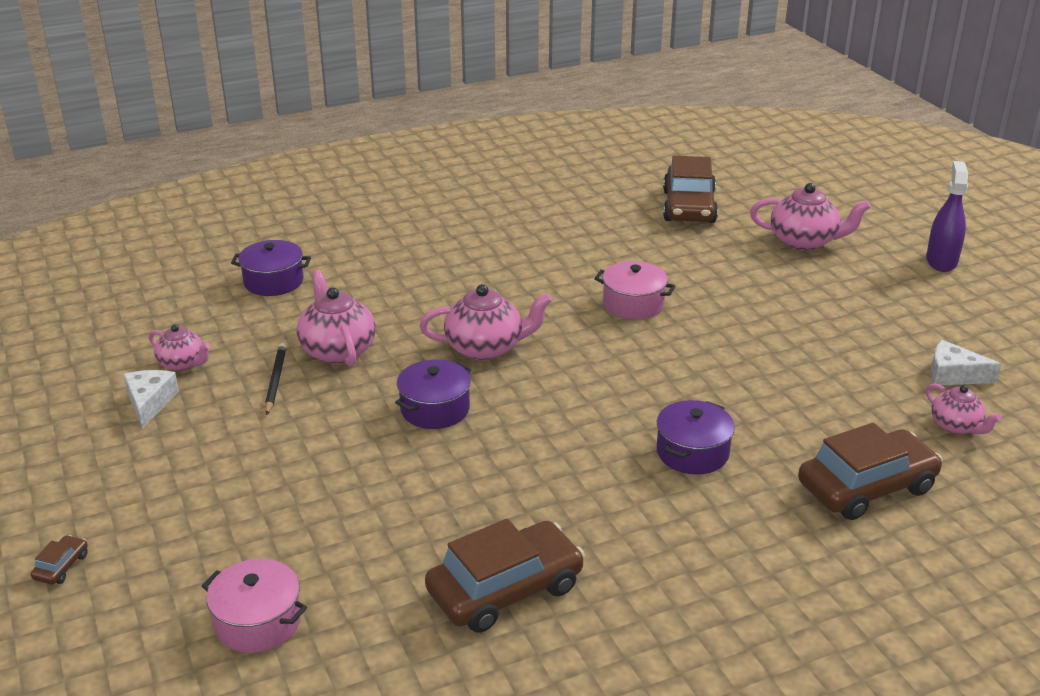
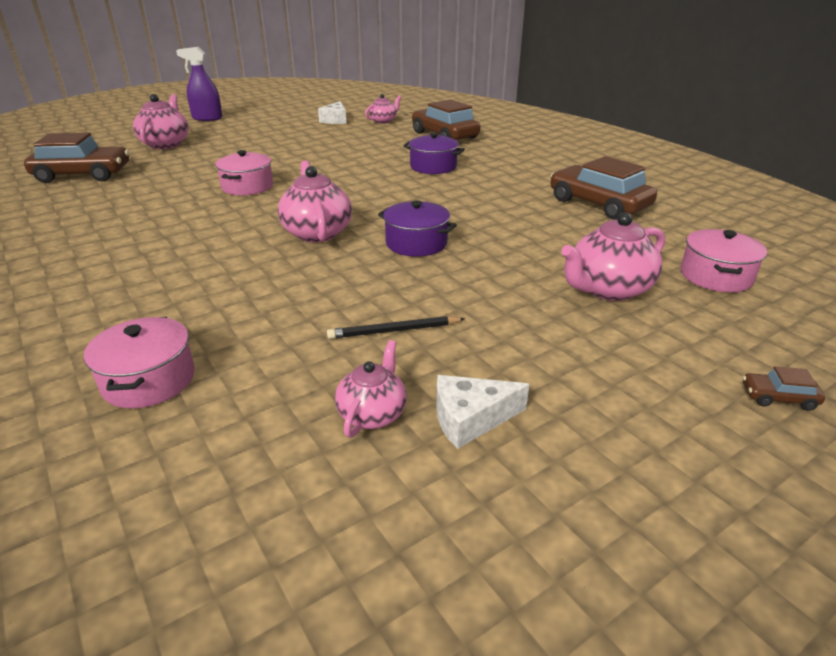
camera: 100 degrees left, 0 degrees up
purple pot [231,240,311,296] -> pink pot [84,317,195,408]
pink teapot [297,270,376,367] -> pink teapot moved to [561,212,665,301]

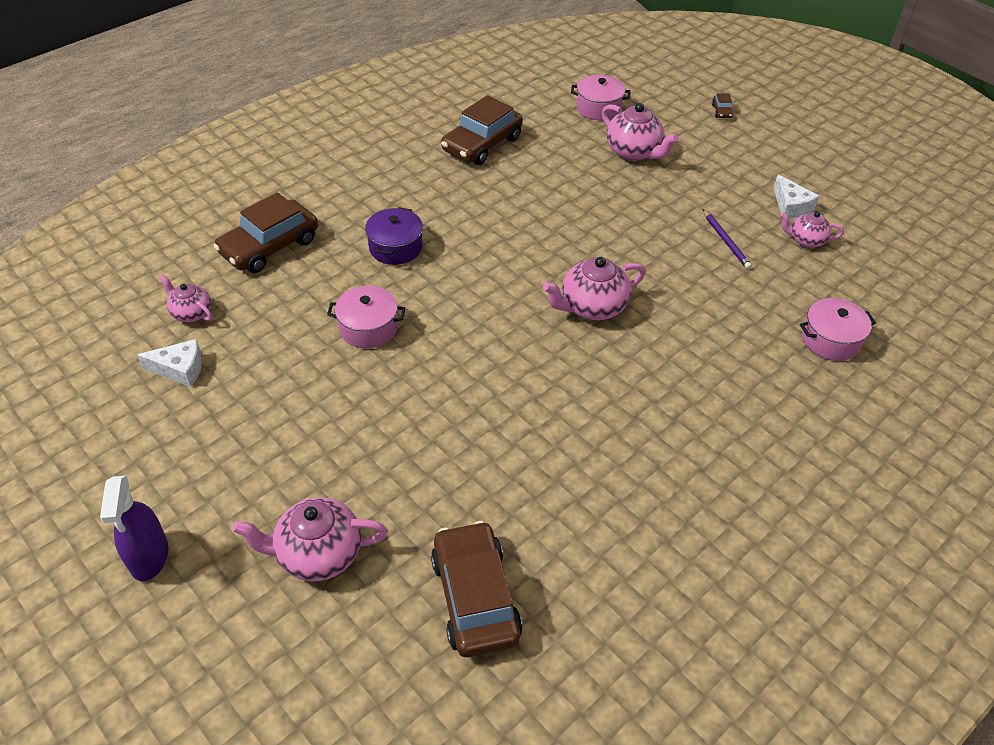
camera: 100 degrees left, 15 degrees up
pink pot [215,150,273,195] -> pink pot moved to [327,286,405,348]
black pencil [327,316,466,339] -> purple pencil [703,209,752,269]
purple pot [378,201,457,257] -> none

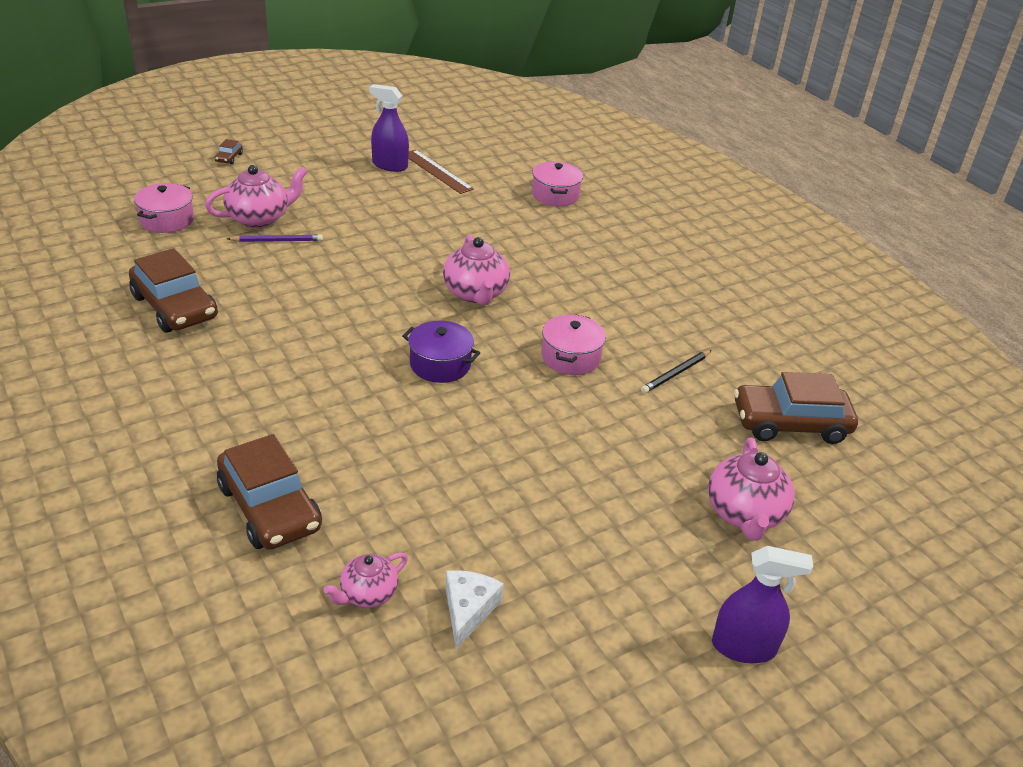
camera: 80 degrees left, 10 degrees down
pink pot [327,286,405,348] -> pink pot moved to [542,314,606,375]
purple pot [365,207,423,265] -> purple pot moved to [402,321,480,383]
purple pencil [703,209,752,269] -> purple pencil moved to [227,234,323,242]
brown car [712,93,734,118] -> brown car turned 90 degrees clockwise [215,139,243,164]
white cheese [773,174,819,219] -> purple spray bottle [369,84,409,172]
pink teapot [780,211,844,248] -> brown ruler [408,150,474,194]
none -> black pencil [641,350,712,393]

